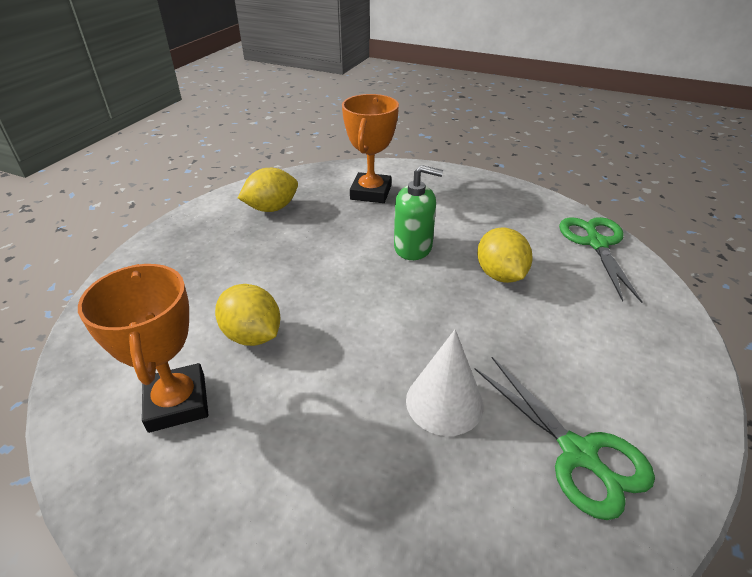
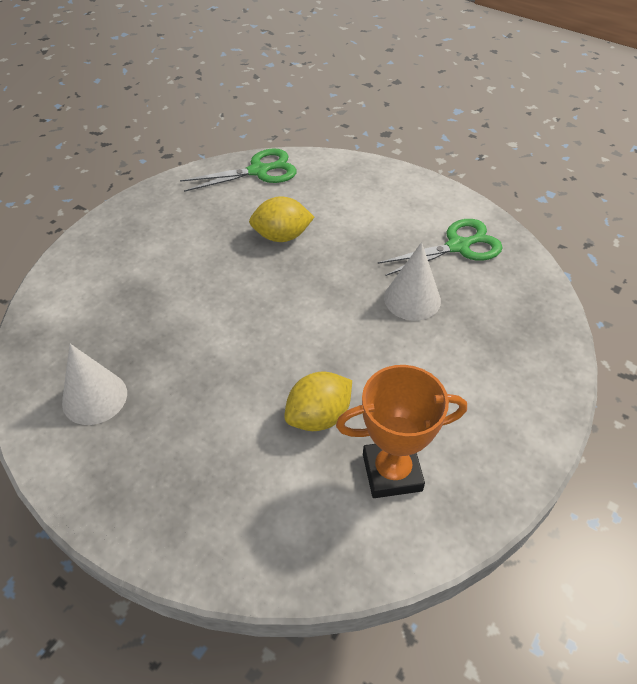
camera: 80 degrees left, 10 degrees up
yellow lemon [238,168,298,212] -> white cone [62,344,127,425]
orange trophy [342,94,399,203] -> none
green soap dispenser [394,165,443,260] -> none
green scissors [559,217,643,303] -> green scissors turned 150 degrees clockwise [180,149,297,192]

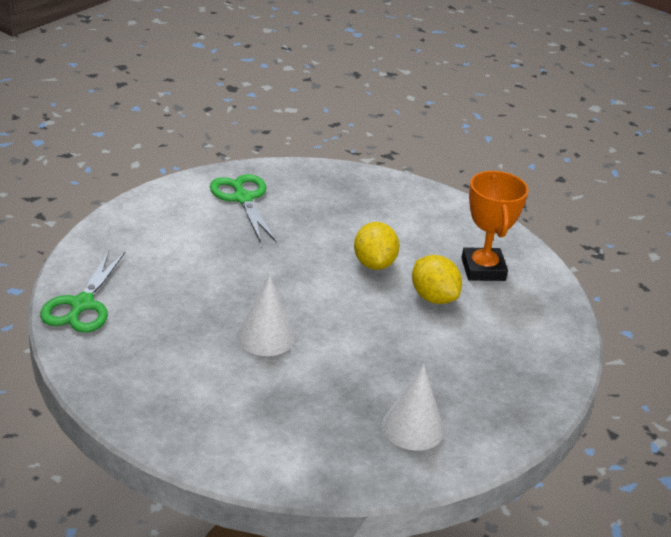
camera: 90 degrees left, 15 degrees down
green scissors [180,149,297,192] -> green scissors turned 150 degrees counterclockwise [40,251,125,333]
yellow lemon [249,196,314,242] -> yellow lemon moved to [354,222,399,270]
white cone [384,242,441,321] -> white cone moved to [237,274,295,356]

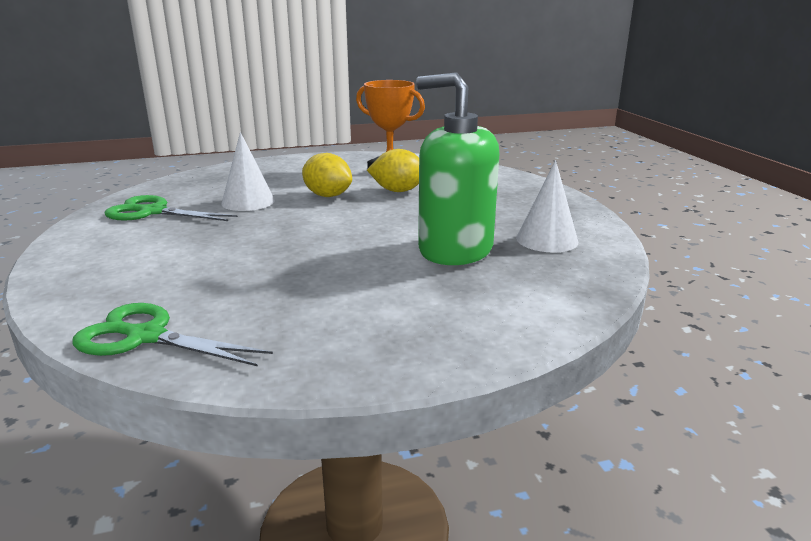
camera: 50 degrees left, 10 degrees down
green scissors [40,251,125,333] -> green scissors turned 150 degrees clockwise [72,303,273,366]
white cone [237,274,295,356] -> white cone moved to [221,132,275,211]
none -> green soap dispenser [416,72,499,265]

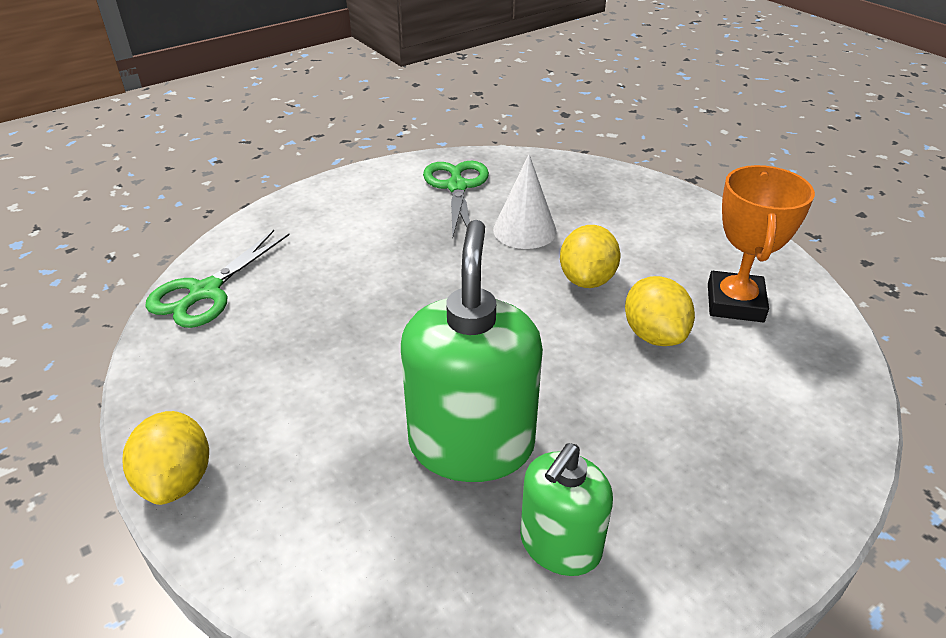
camera: 70 degrees right, 15 degrees up
green scissors [72,303,273,366] -> green scissors turned 150 degrees counterclockwise [145,230,290,328]
white cone [516,160,578,252] -> green soap dispenser [520,443,613,576]
none -> yellow lemon [123,411,209,505]

